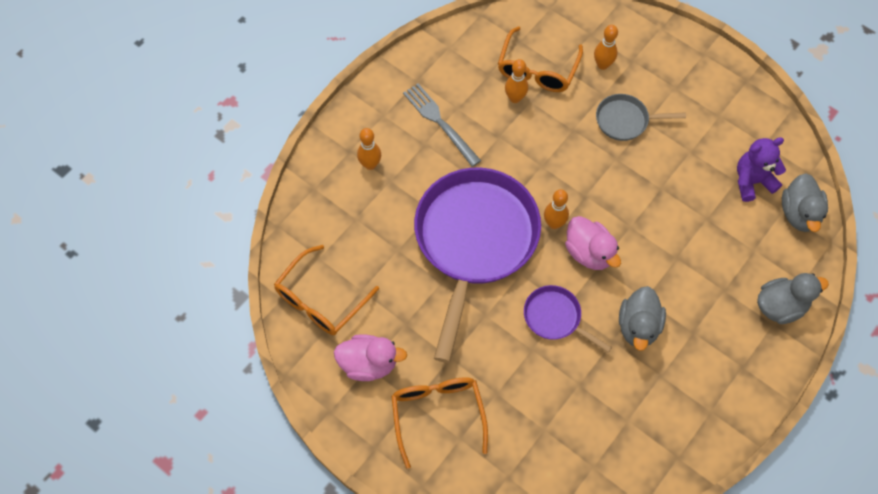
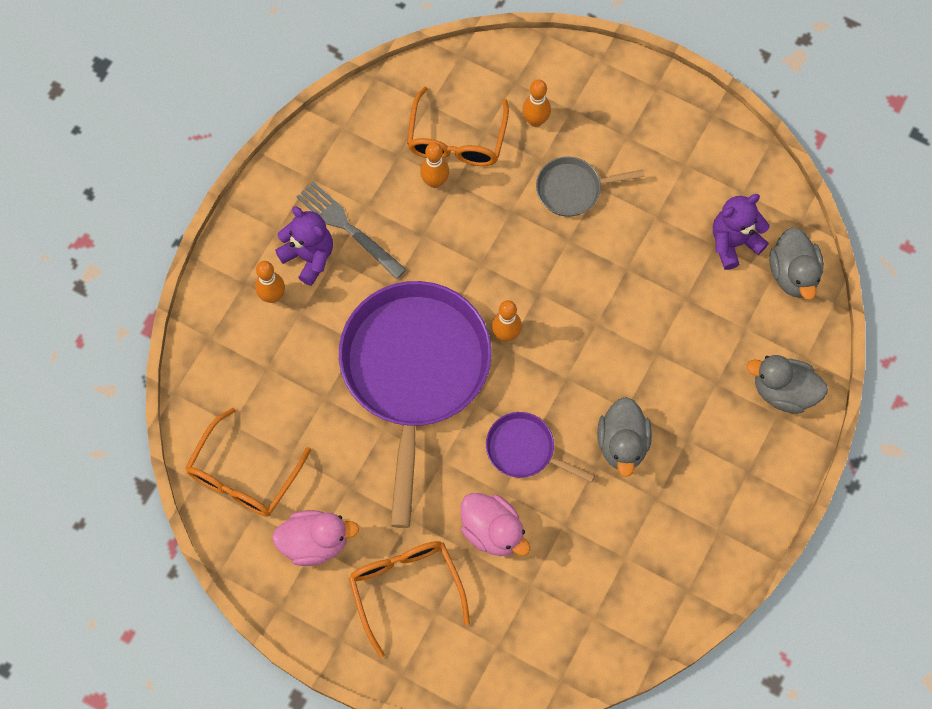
camera: 10 degrees left, 5 degrees up
pink duck [565,216,621,270] -> pink duck moved to [460,493,530,556]
grey duck [757,273,829,324] -> grey duck turned 135 degrees counterclockwise [746,355,828,414]
none -> purple teddy bear [275,206,333,286]

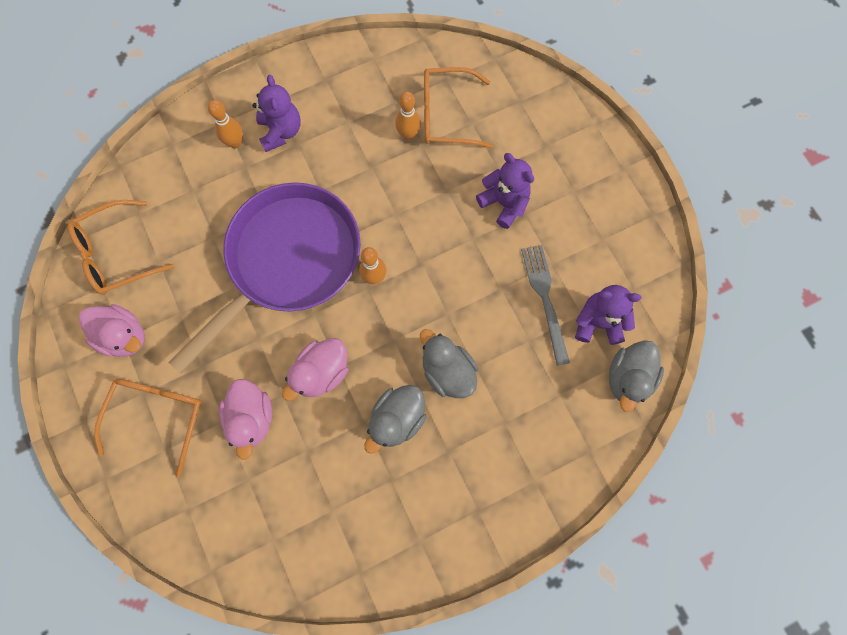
camera: 35 degrees right, 5 degrees up
grey fork [297,182,406,279] -> grey fork moved to [521,245,570,366]
orange glasses [407,86,509,166] -> orange glasses turned 45 degrees clockwise [424,67,493,148]
purple pan [486,412,595,483] -> pink duck [282,338,348,401]
orange bowling pin [522,79,551,127] -> none
grey pan [536,157,645,217] -> purple teddy bear [476,153,534,229]
grey duck [746,355,828,414] -> grey duck moved to [420,329,478,398]

